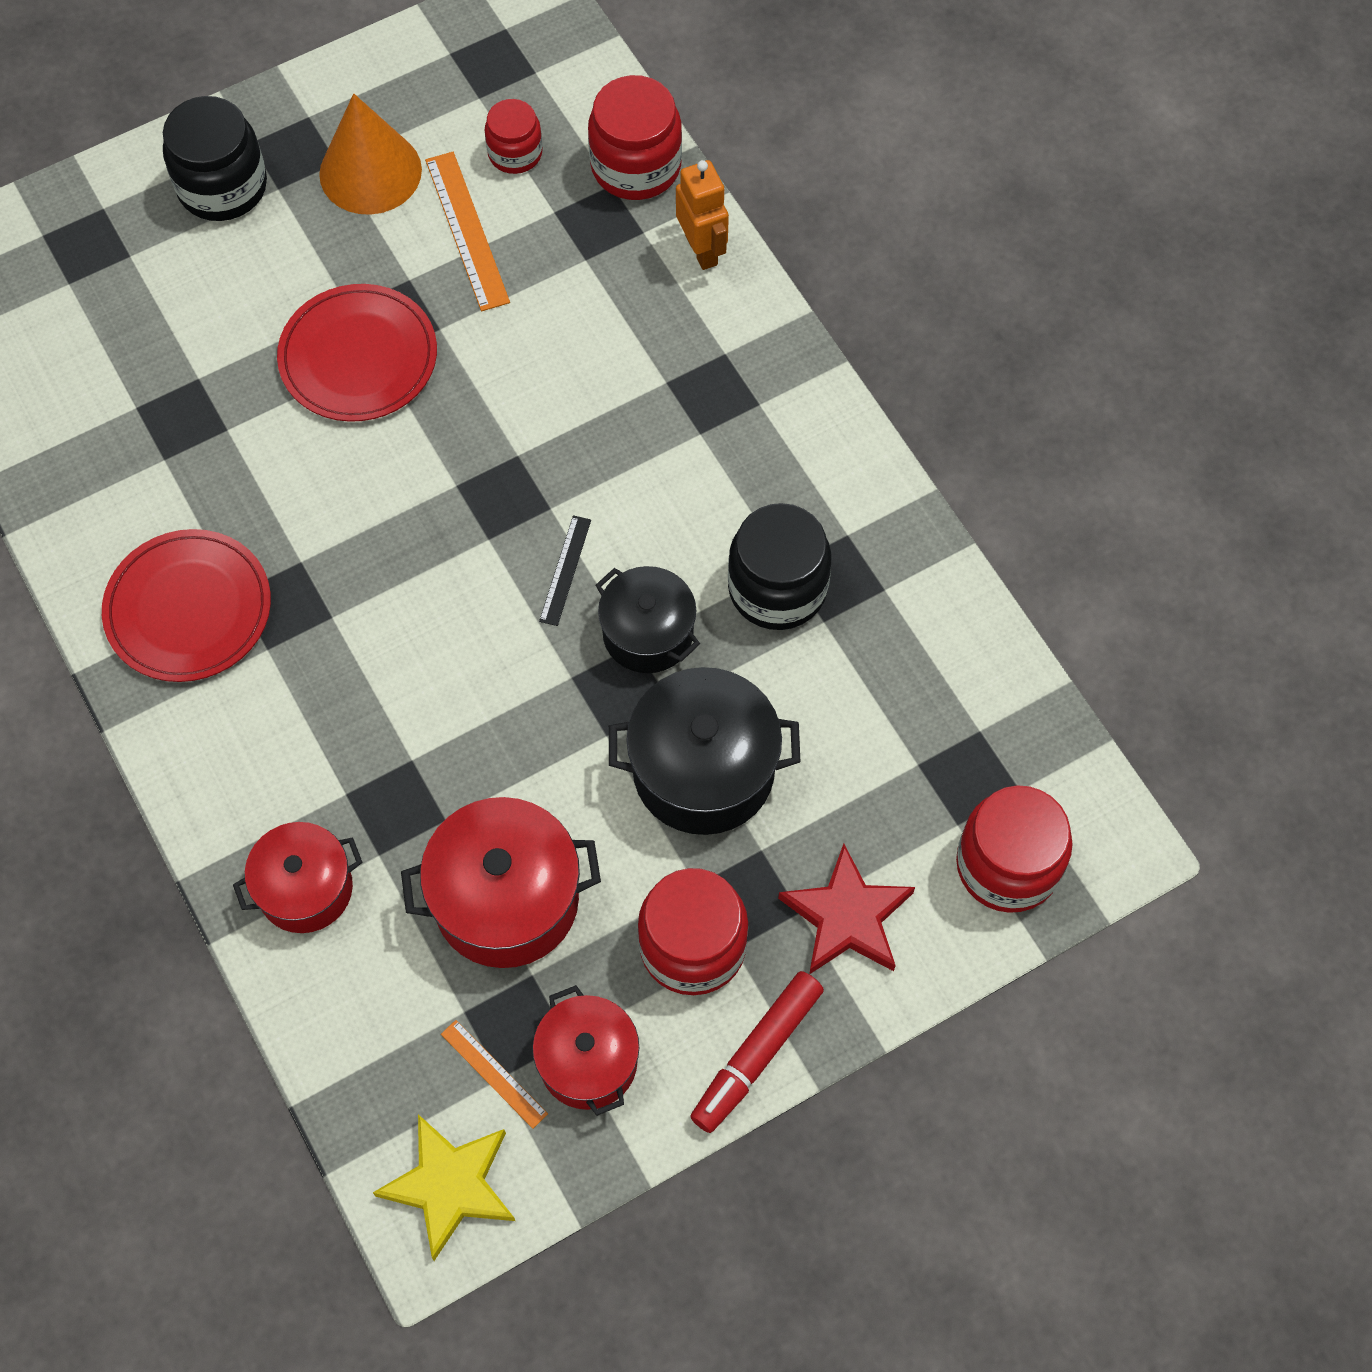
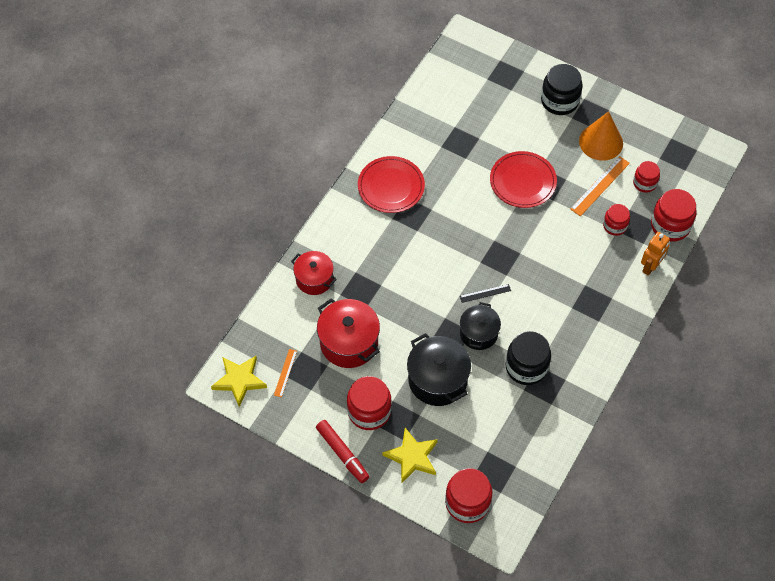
camera: 60 degrees right, 5 degrees down
red pot [532,985,639,1116] -> none
red marker [690,971,824,1133] -> red marker turned 135 degrees counterclockwise [316,420,369,483]
red star [778,844,915,974] -> yellow star [383,428,438,483]
none -> red jar [603,204,630,236]

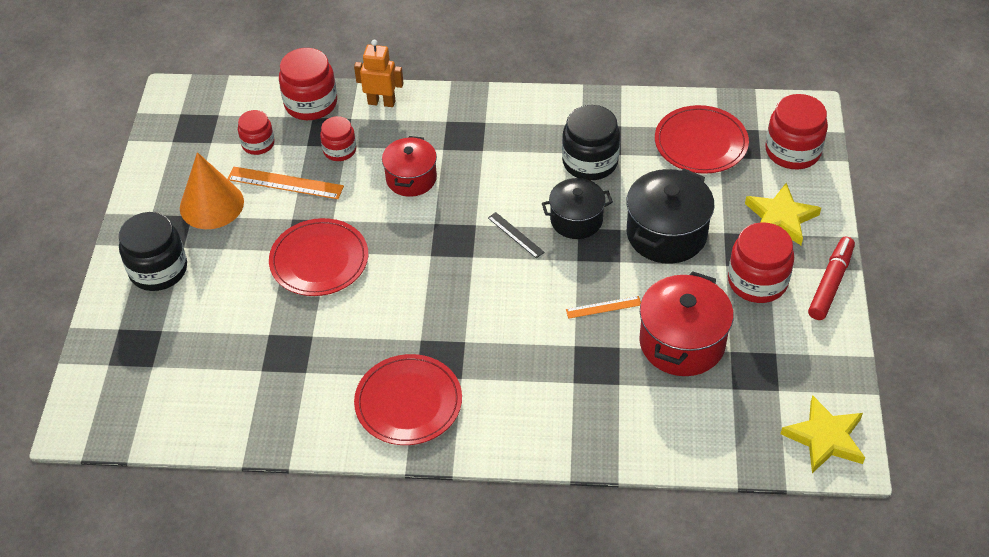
camera: 115 degrees left, 10 degrees down
orange ruler [274,349,297,397] -> orange ruler moved to [566,296,641,319]
red pot [291,251,337,295] -> red pot moved to [382,136,437,197]
none -> red plate [655,105,749,174]

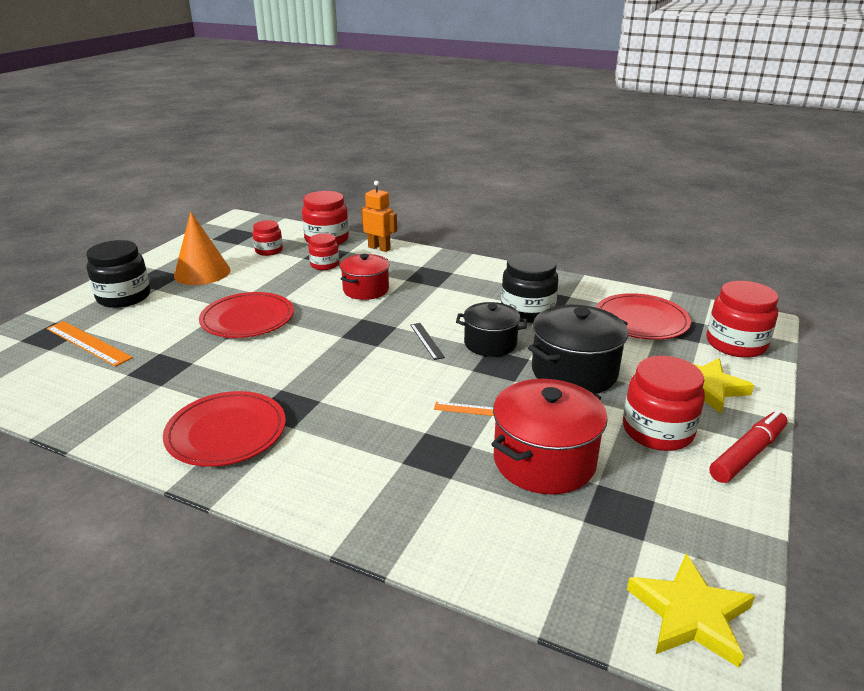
camera: 20 degrees right, 20 degrees down
orange ruler [227,166,344,199] -> orange ruler moved to [47,321,133,367]

